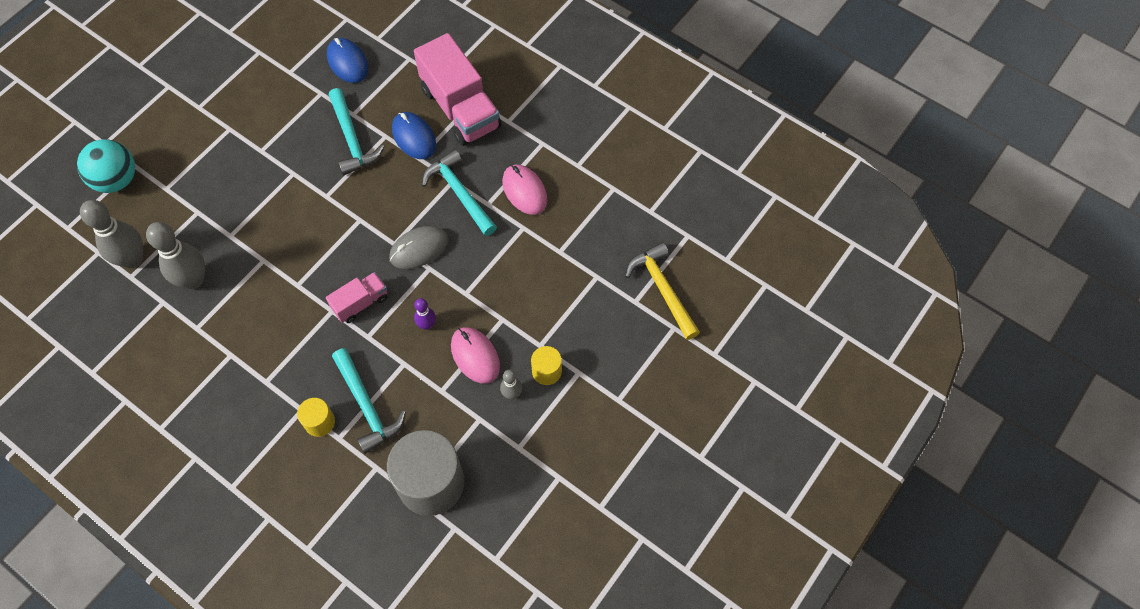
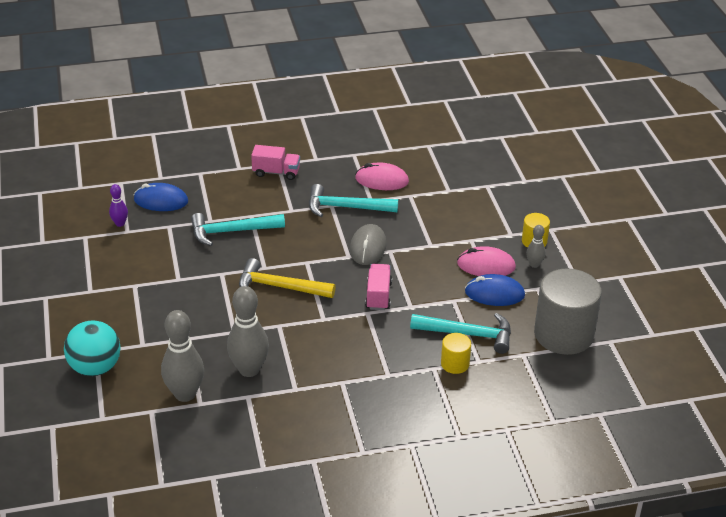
camera: 50 degrees left, 25 degrees down
turquoise hammer [329,88,384,175] -> turquoise hammer turned 150 degrees clockwise [191,213,285,246]
blue mouse [392,112,436,159] -> blue mouse moved to [465,274,525,306]
pink truck [414,33,501,146] -> pink truck [251,145,300,180], size x0.51
purple bowling pin [414,298,436,330] -> purple bowling pin moved to [109,184,128,227]
yellow hammer [625,242,700,340] -> yellow hammer moved to [239,258,336,298]

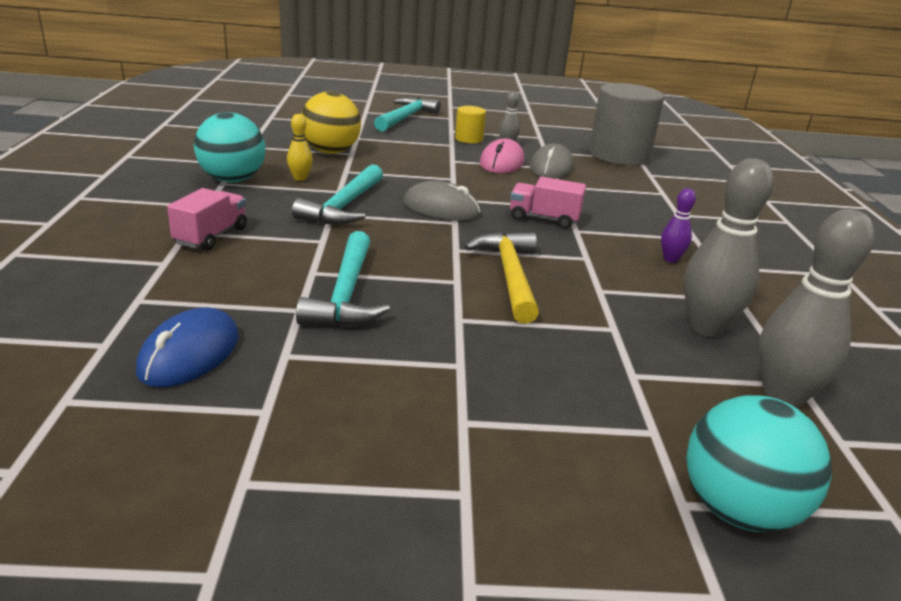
camera: 80 degrees left, 10 degrees down
purple bowling pin [109,184,128,227] -> purple bowling pin moved to [661,188,696,263]
yellow hammer [239,258,336,298] -> yellow hammer turned 150 degrees clockwise [464,232,539,324]
pink mouse [355,162,409,190] -> yellow bowling pin [287,114,313,181]
turquoise hammer [410,313,511,354] -> turquoise hammer moved to [374,97,441,132]
yellow cylinder [441,333,471,374] -> none
blue mouse [465,274,525,306] -> grey mouse [530,144,574,179]
none -> turquoise ball [194,112,265,182]
none -> yellow ball [301,92,361,154]

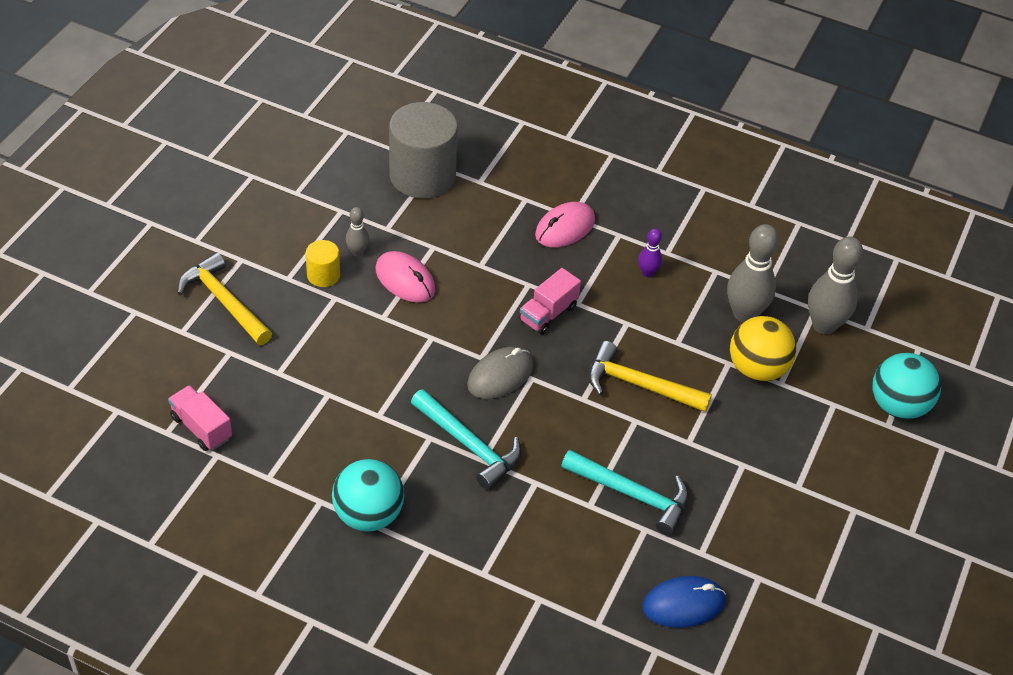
camera: 65 degrees left, 20 degrees up
blue mouse [136,307,239,387] -> blue mouse turned 60 degrees counterclockwise [642,576,726,628]
pink truck [167,188,247,251] -> pink truck moved to [168,385,232,451]
yellow bowling pin [287,114,313,181] -> none
yellow ball [301,92,361,154] -> yellow ball moved to [730,316,796,382]
turquoise hammer [374,97,441,132] -> yellow hammer [177,252,272,345]
grey mouse [530,144,574,179] -> none
none -> pink mouse [535,202,595,247]

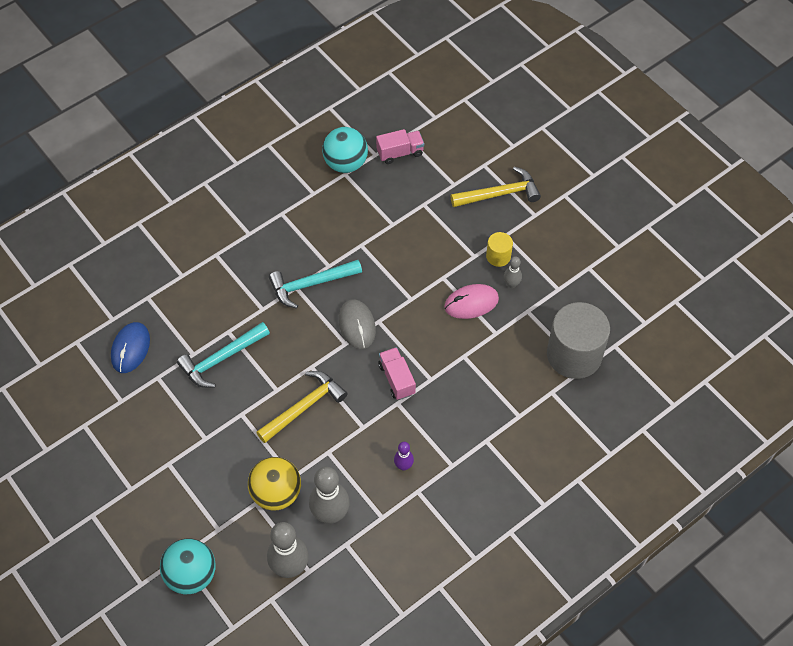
camera: 120 degrees right, 10 degrees up
turquoise ball [332,459,404,532] -> turquoise ball moved to [322,127,368,173]
pink mouse [535,202,595,247] -> none

